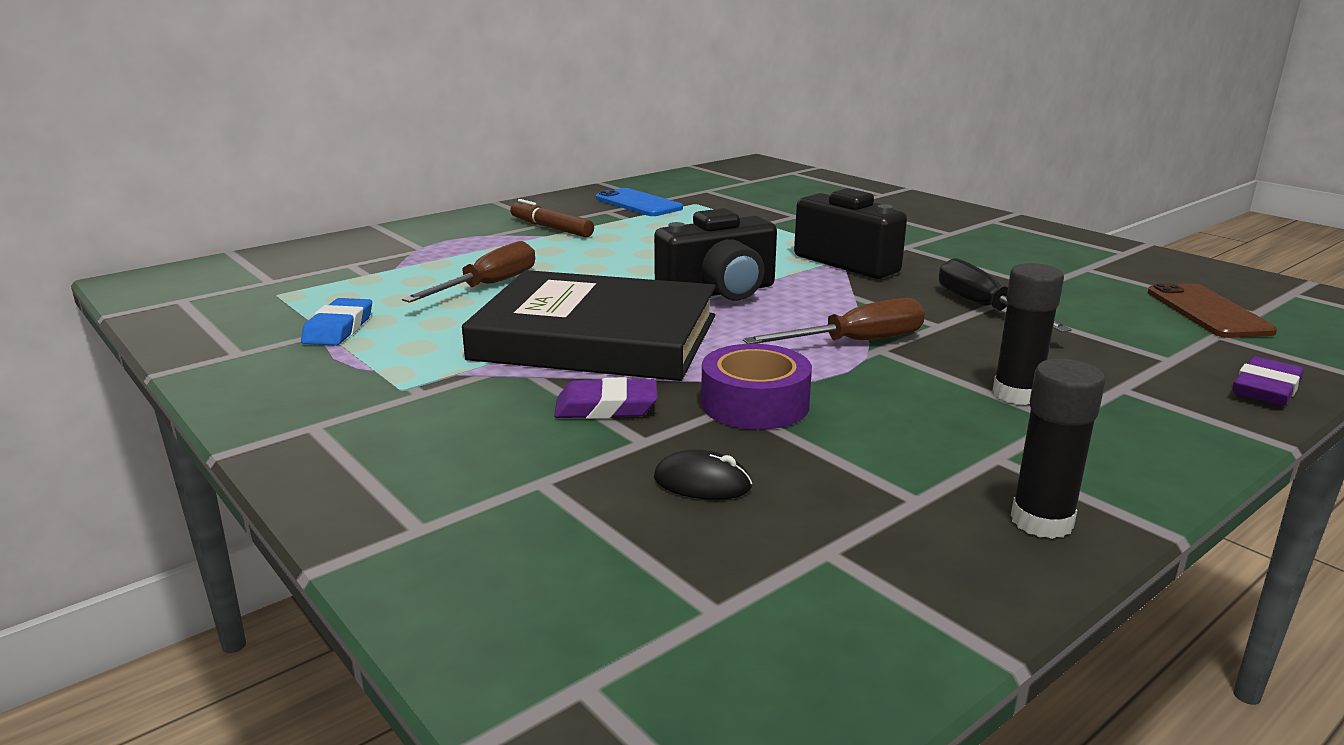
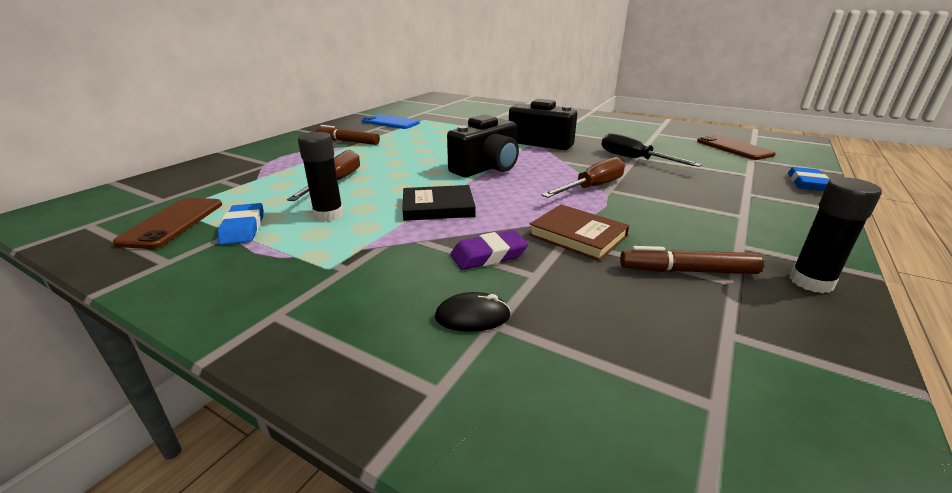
camera: 20 degrees left, 5 degrees up
black book [462,270,716,381] -> black book [402,185,475,221], size x0.48
black mouse [654,449,752,500] -> black mouse moved to [435,292,511,332]
purple tape [701,344,812,430] -> brown book [529,204,629,261]
black glue stick [993,263,1064,405] -> black glue stick moved to [298,132,344,222]
purple eraser [1233,356,1304,406] -> blue eraser [788,167,829,191]
none -> brown phone [113,198,222,249]
none -> brown marker [620,246,764,274]

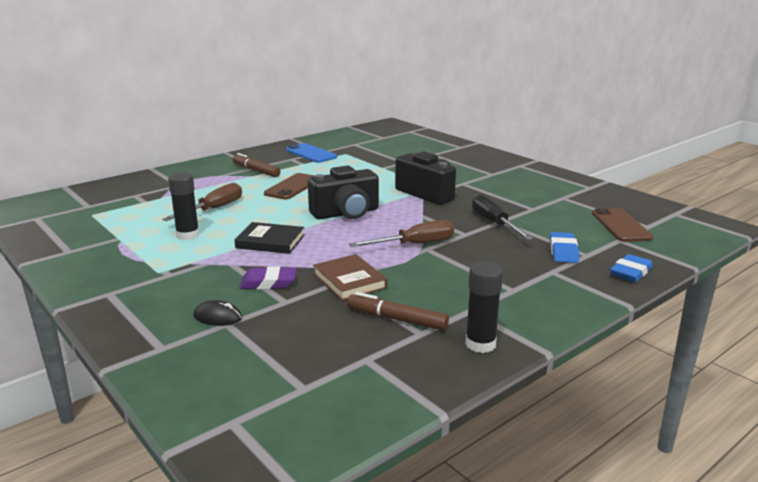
camera: 20 degrees right, 5 degrees down
brown phone [113,198,222,249] -> brown phone moved to [264,173,315,199]
blue eraser [217,203,263,245] -> blue eraser moved to [550,232,579,263]

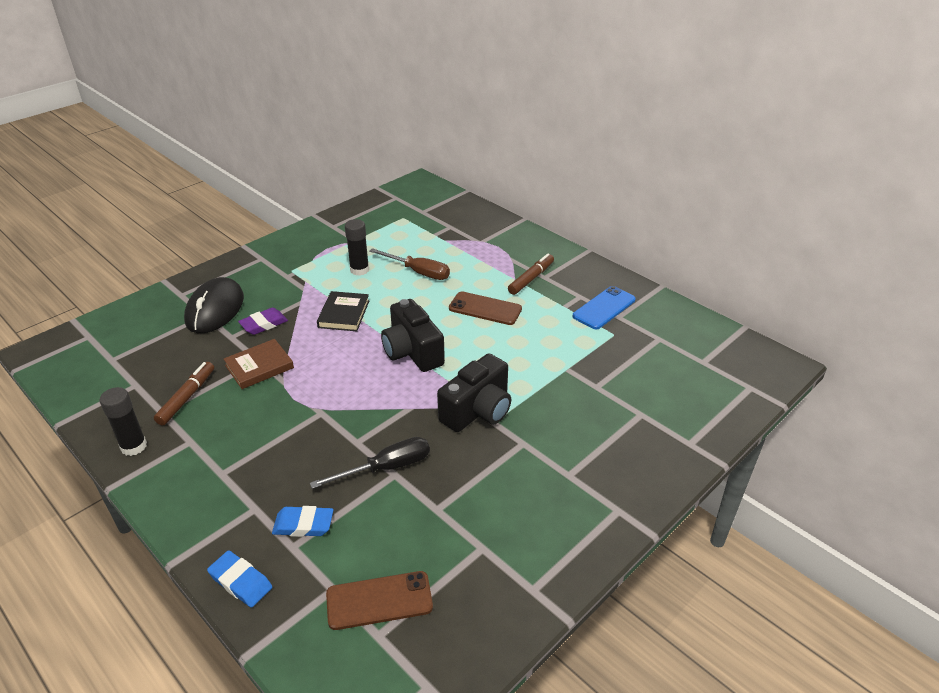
camera: 85 degrees right, 15 degrees up
black mouse [193,300,242,326] -> black mouse [184,277,244,333], size x2.21
purple eraser [240,266,296,290] -> purple eraser turned 60 degrees clockwise [238,308,288,335]
brown screwdriver [349,220,454,247] -> none

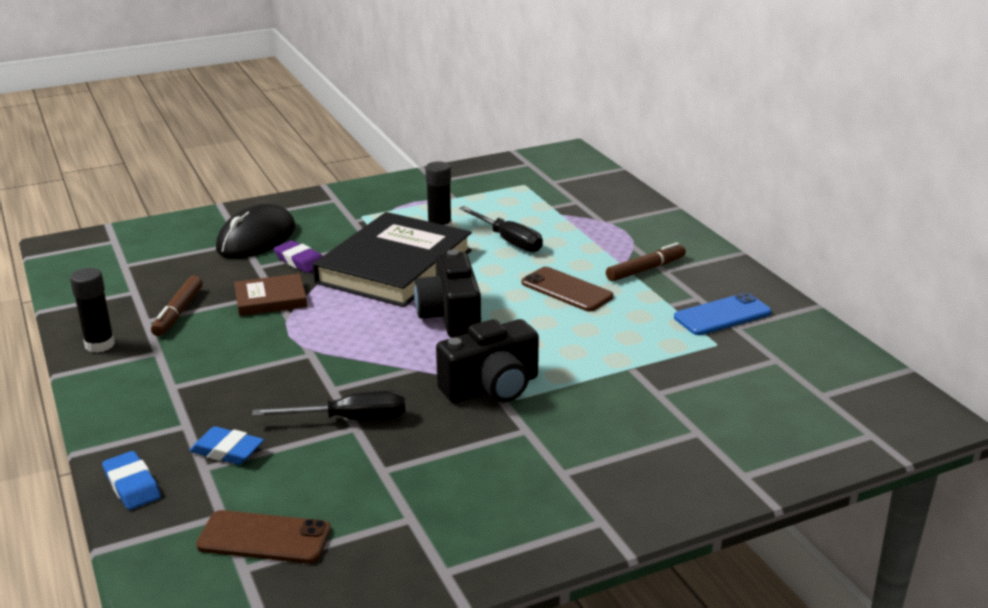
camera: 20 degrees right, 10 degrees down
brown marker [154,362,214,426] -> brown marker turned 150 degrees clockwise [151,276,203,336]
purple eraser [238,308,288,335] -> purple eraser turned 60 degrees clockwise [273,240,322,273]
black book [317,291,369,331] -> black book [313,212,472,307], size x2.09
brown screwdriver [369,248,450,280] -> black screwdriver [459,206,543,252]

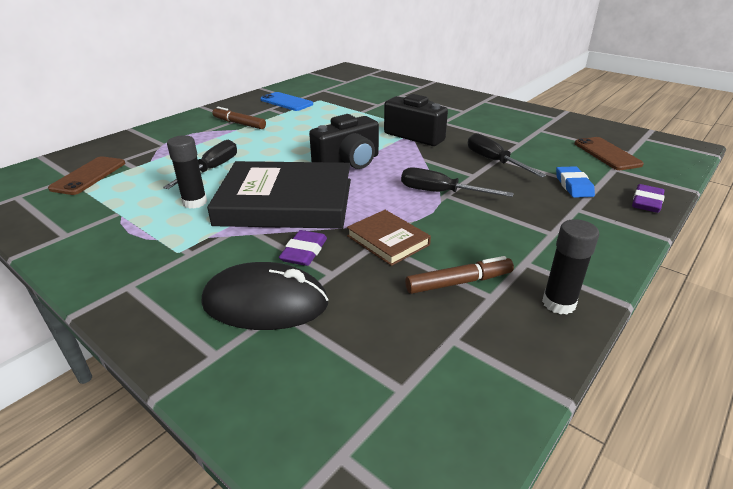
camera: 115 degrees left, 5 degrees up
blue eraser [102,451,161,510] -> purple eraser [632,184,665,213]
brown phone [522,267,613,312] -> brown phone moved to [48,156,125,195]
none -> black screwdriver [401,167,514,197]

